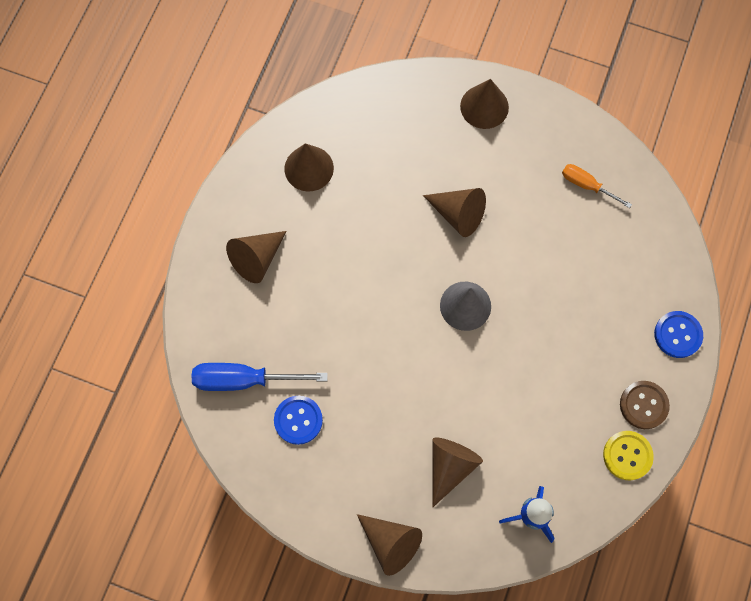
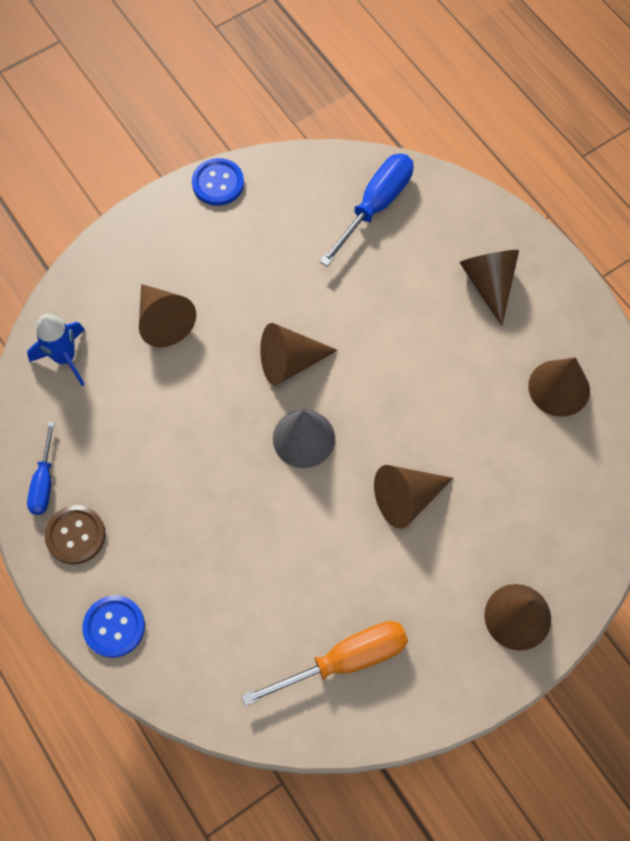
camera: 125 degrees right, 5 degrees down
blue button [274,396,323,445] -> blue button moved to [192,158,244,206]
brown cone [357,514,422,576] -> brown cone moved to [260,323,338,385]
orange screwdriver [562,164,632,208] -> orange screwdriver [241,621,408,706], size x1.67
yellow button [603,431,654,480] -> blue screwdriver [27,422,55,515]

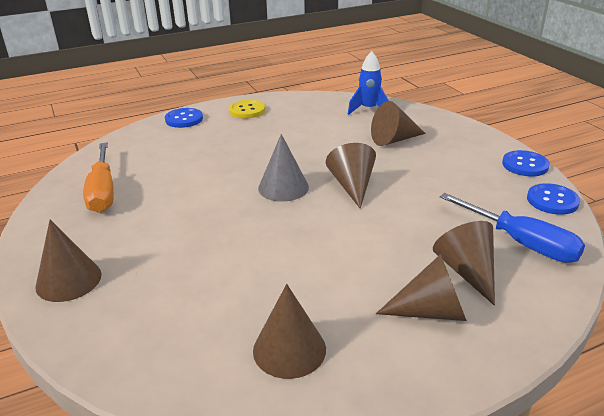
camera: 100 degrees right, 35 degrees down
blue screwdriver [27,422,55,515] -> none
brown button [45,505,105,565] -> yellow button [229,100,265,119]
brown cone [374,465,453,529] -> brown cone moved to [433,221,495,306]
none -> blue button [527,183,580,215]

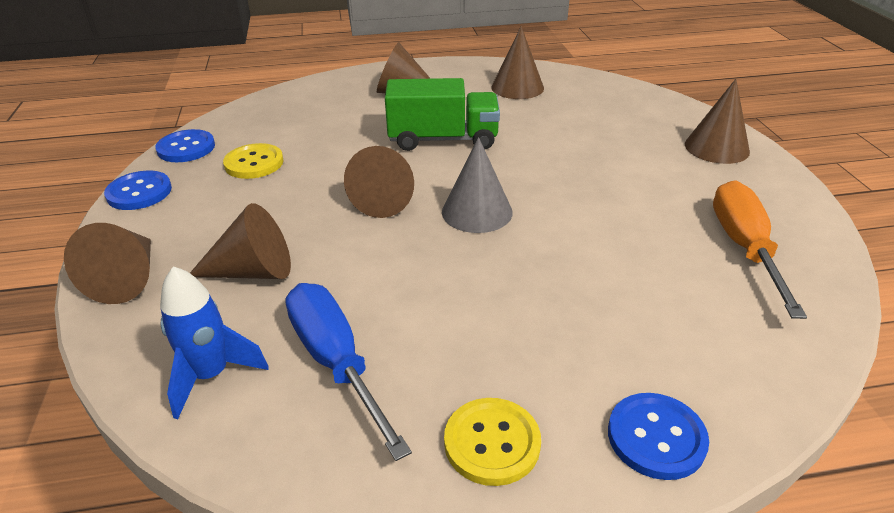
camera: 165 degrees left, 5 degrees up
brown cone [433,221,495,306] -> brown cone moved to [64,223,151,304]
blue screwdriver [440,193,585,263] -> blue screwdriver moved to [285,283,412,461]
none -> yellow button [223,143,284,179]
none -> green truck [385,78,500,151]

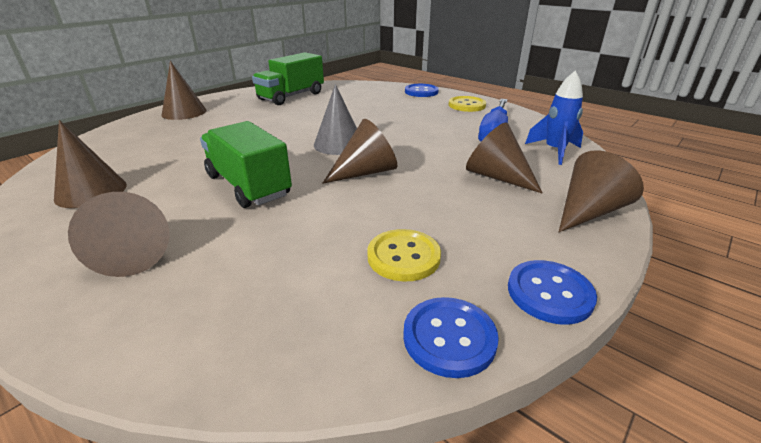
camera: 130 degrees left, 5 degrees down
orange screwdriver [713,180,807,319] -> green truck [252,52,324,105]

